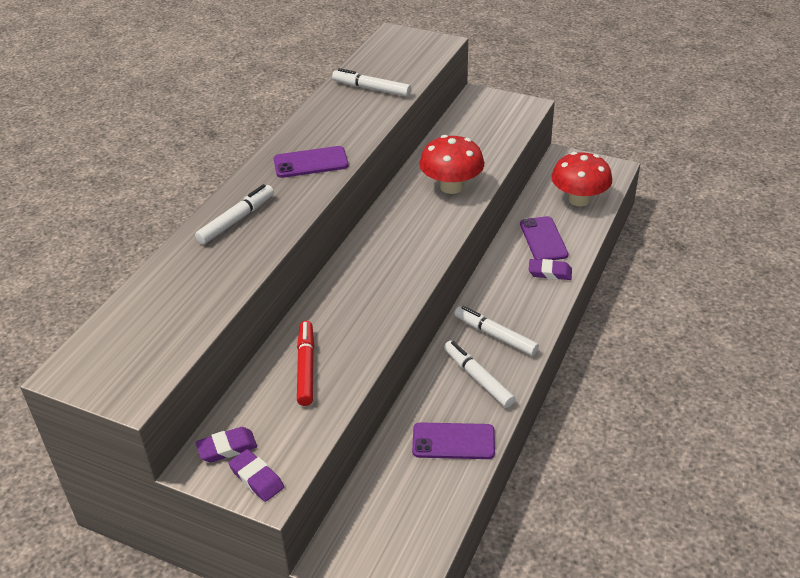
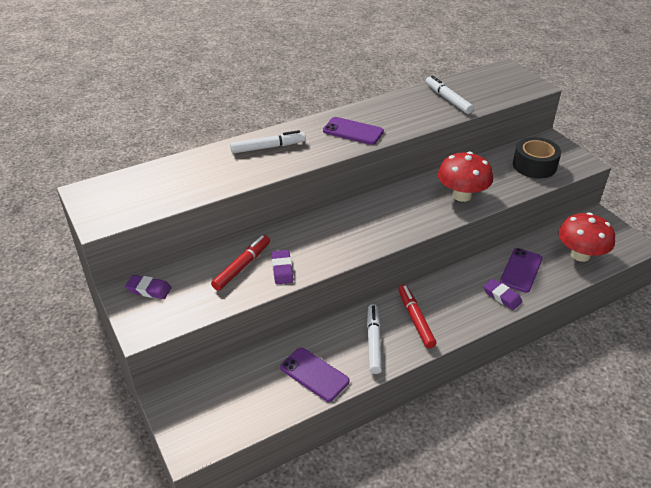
camera: 35 degrees right, 0 degrees up
purple eraser [228,449,284,502] -> purple eraser moved to [272,250,293,284]
white marker [454,306,539,356] -> red marker [398,285,436,349]
none -> black tape [513,137,561,179]

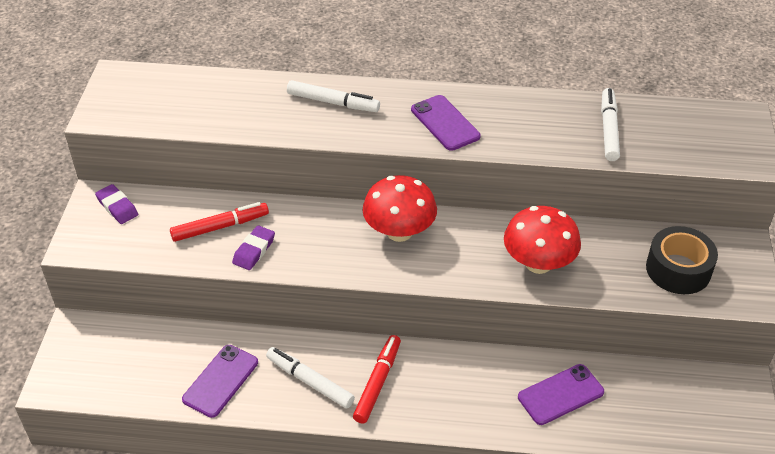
camera: 35 degrees right, 5 degrees up
purple phone [280,348,350,402] -> purple phone turned 45 degrees clockwise [182,345,258,418]
white marker [367,304,382,374] -> white marker turned 90 degrees counterclockwise [266,347,355,408]
purple eraser [483,279,522,310] -> none
red mushroom [558,212,615,262] -> red mushroom moved to [362,175,437,242]

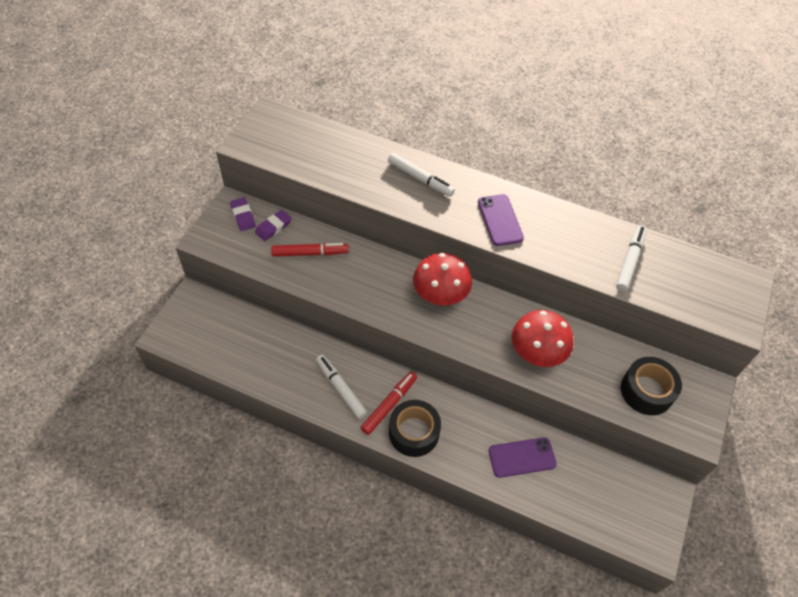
camera: 15 degrees right, 10 degrees up
purple phone [182,345,258,418] -> none
purple eraser [232,225,275,270] -> purple eraser moved to [255,210,292,241]
none -> black tape [389,400,441,457]

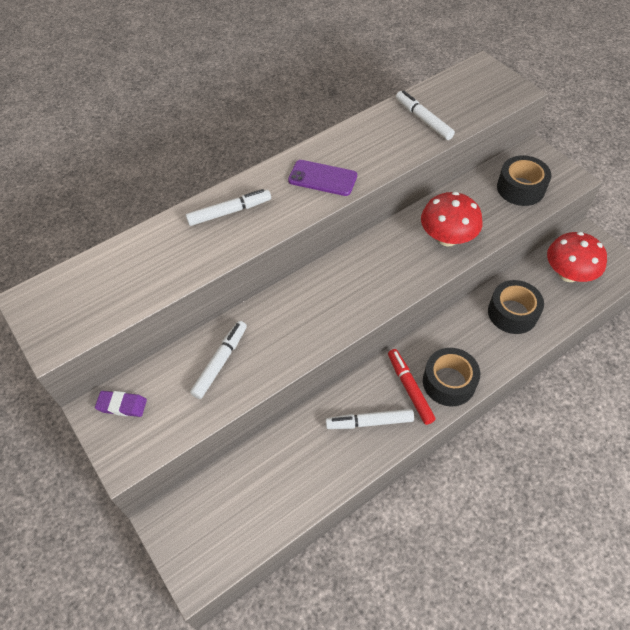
camera: 55 degrees left, 0 degrees up
purple eraser [255,210,292,241] -> none
red marker [271,243,349,257] -> white marker [190,321,247,399]
red mushroom [413,253,472,306] -> red mushroom moved to [547,232,607,282]
purple phone [488,437,557,478] -> black tape [488,280,544,334]

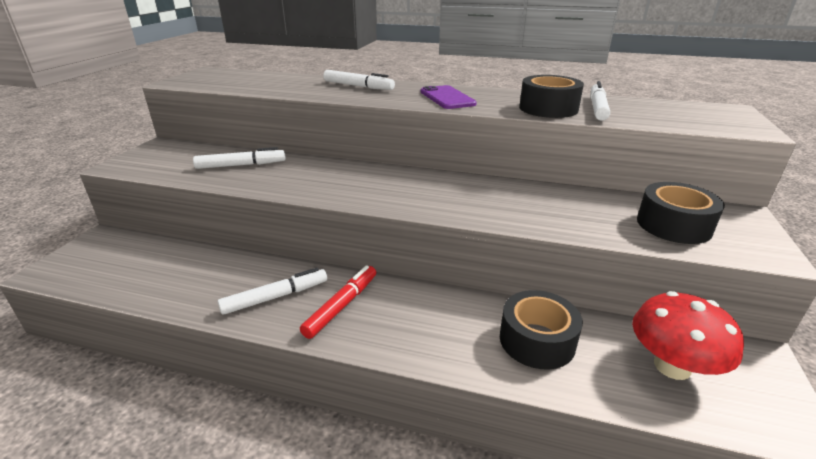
camera: 50 degrees right, 25 degrees down
purple eraser [95,391,147,417] -> none
white marker [325,409,414,429] -> white marker turned 105 degrees clockwise [218,268,327,315]
red mushroom [421,192,482,247] -> none
black tape [423,348,480,406] -> black tape moved to [519,75,584,118]

